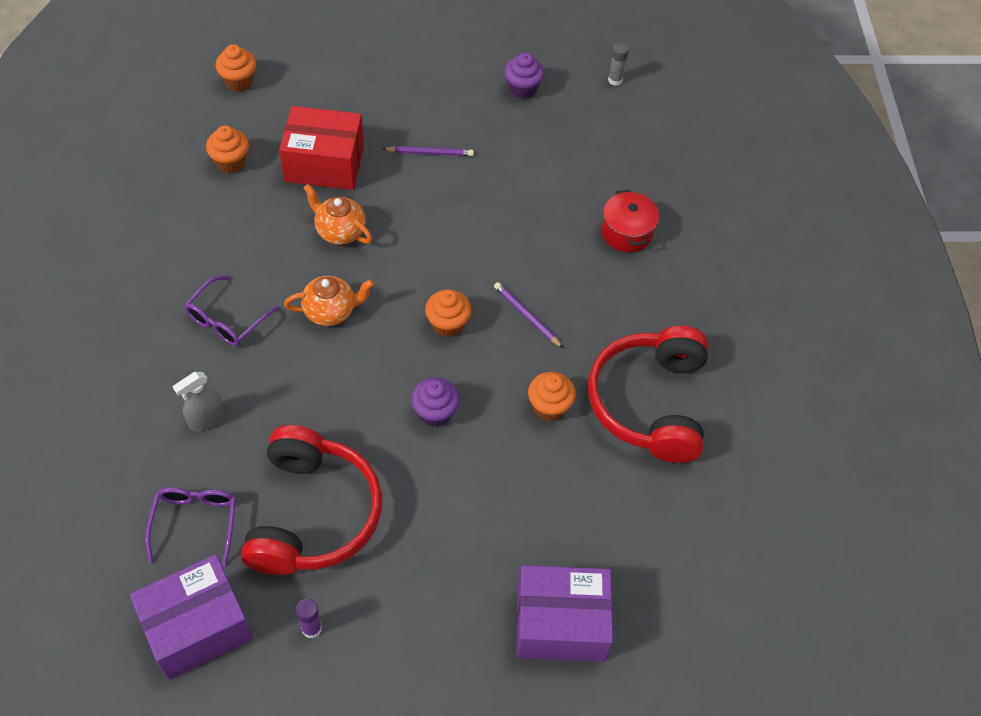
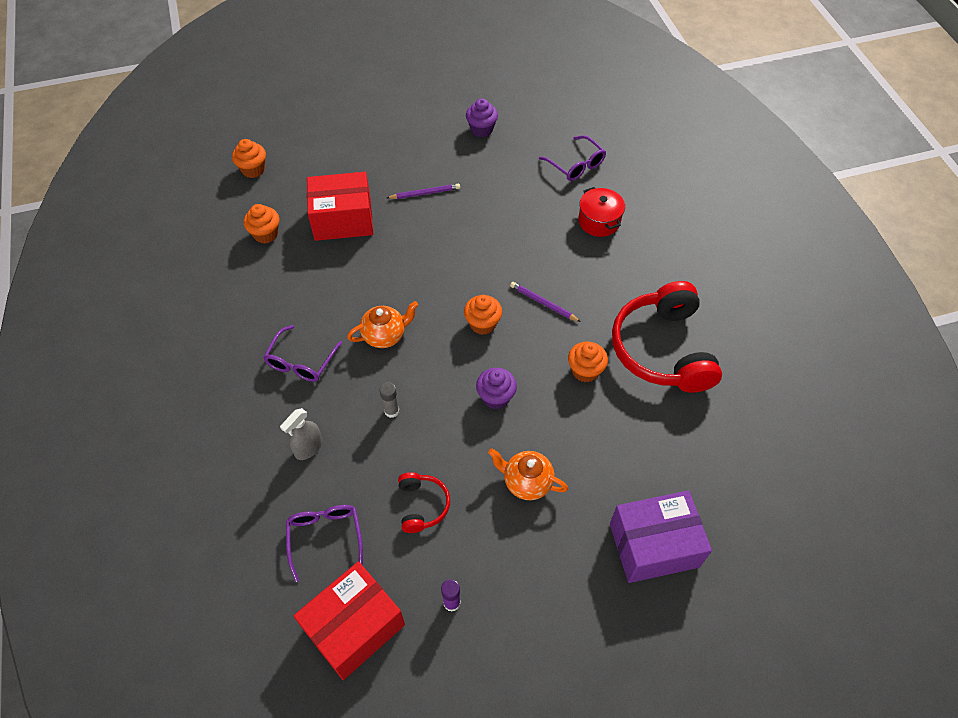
camera: 10 degrees left, 0 degrees up
purple box [130,554,253,680] -> red box [294,561,405,680]
red headphones [241,425,382,575] -> red headphones [398,472,450,533], size x0.47
orange teapot [303,184,372,245] -> orange teapot moved to [488,448,568,500]
grey glue stick [608,43,629,86] -> grey glue stick moved to [380,382,399,418]
none -> purple glasses [539,135,606,181]

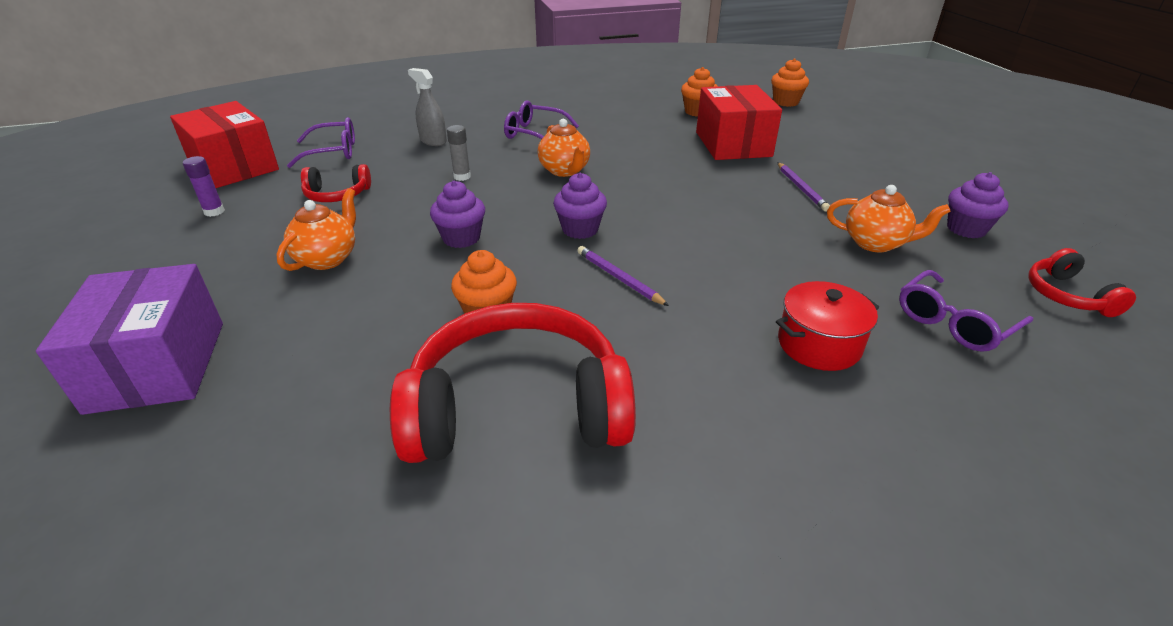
camera: 90 degrees right, 20 degrees down
orange cupcake [464,295,502,335] -> purple cupcake [553,173,607,239]
purple pencil [510,282,581,322] -> purple pencil turned 75 degrees counterclockwise [577,246,669,306]
none -> orange teapot [827,185,951,252]
none -> red headphones [1029,248,1136,317]

